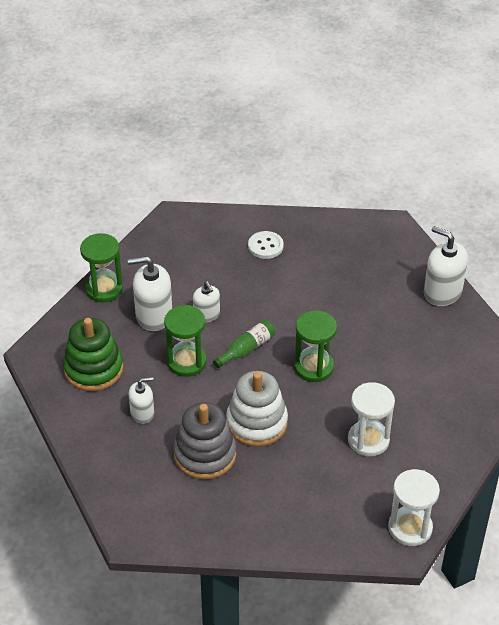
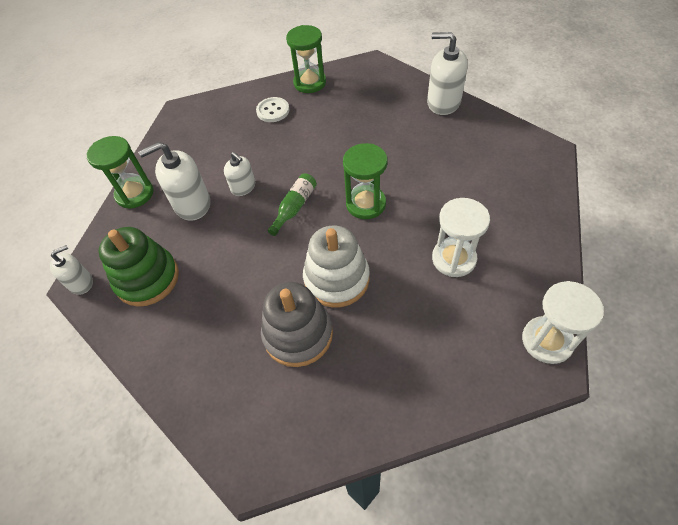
camera: 15 degrees left, 10 degrees up
white soap dispenser [129,377,154,424] -> white soap dispenser moved to [50,245,93,295]
green hourglass [164,305,207,377] -> green hourglass moved to [286,25,326,93]

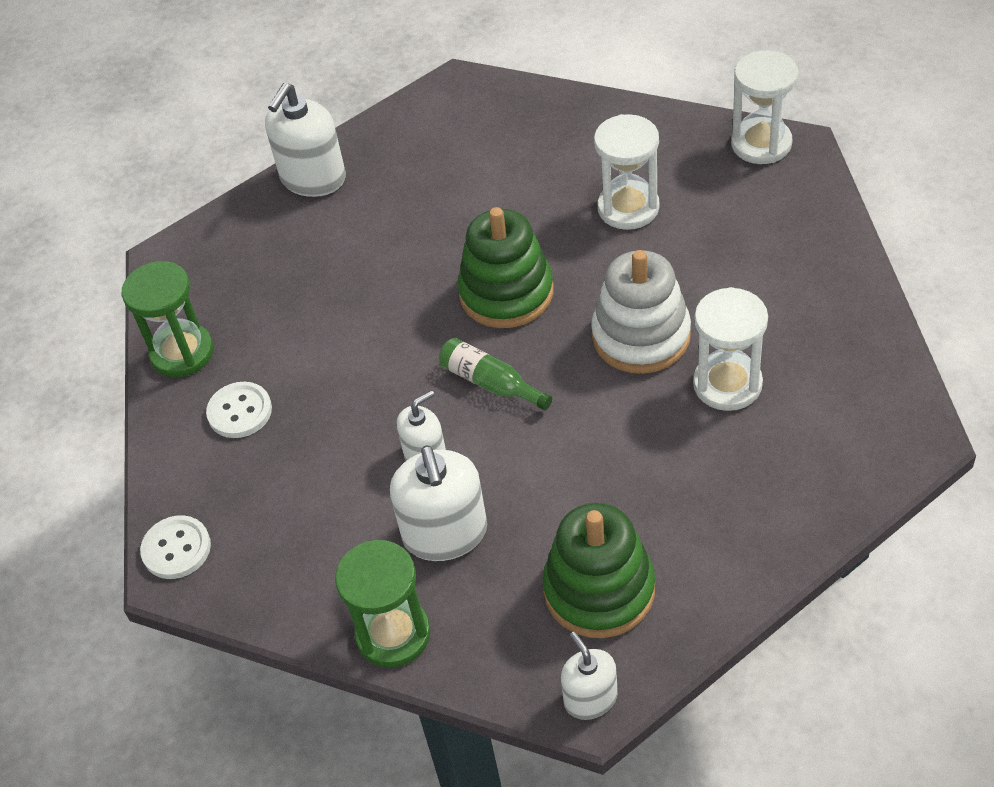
camera: 80 degrees left, 5 degrees down
grey stacking toy [261,282,333,367] -> white hourglass [693,287,768,411]
green hourglass [343,143,388,219] -> green stacking toy [457,207,554,328]
none -> white button [140,515,211,579]

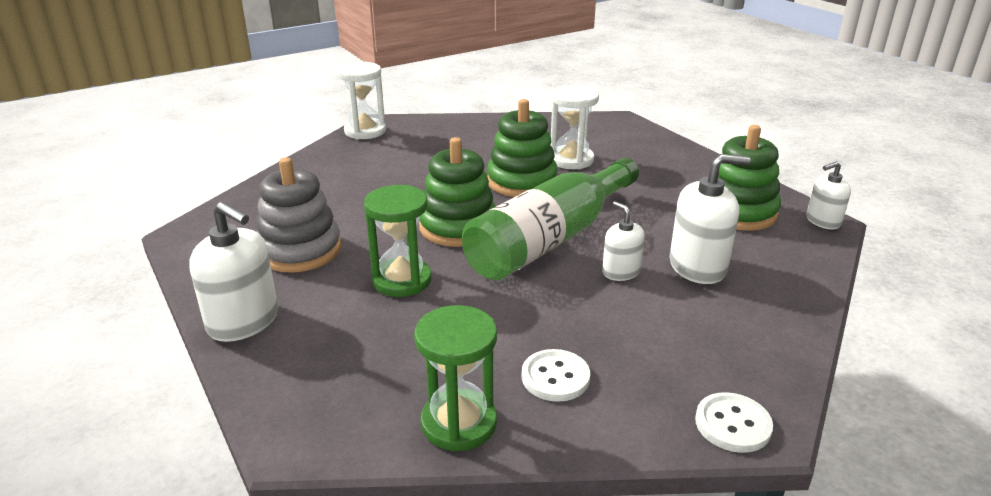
camera: 90 degrees left, 20 degrees down
green hourglass [335,540,431,667] -> green hourglass moved to [364,185,431,297]
green bottle [439,338,552,410] -> green bottle [462,158,639,281], size x2.34
white stacking toy [591,250,691,374] -> green stacking toy [487,99,558,197]
white hourglass [594,114,660,230] -> none
none -> grey stacking toy [256,157,341,273]

